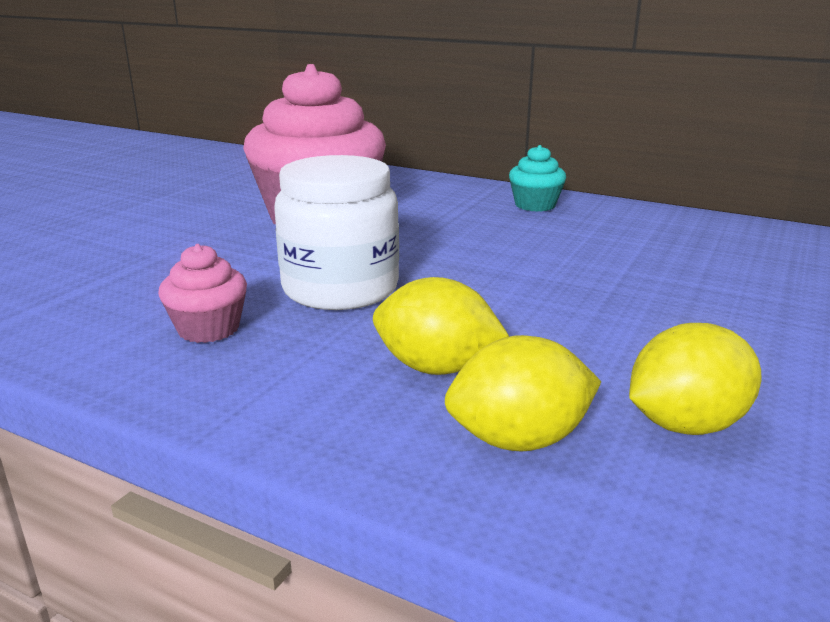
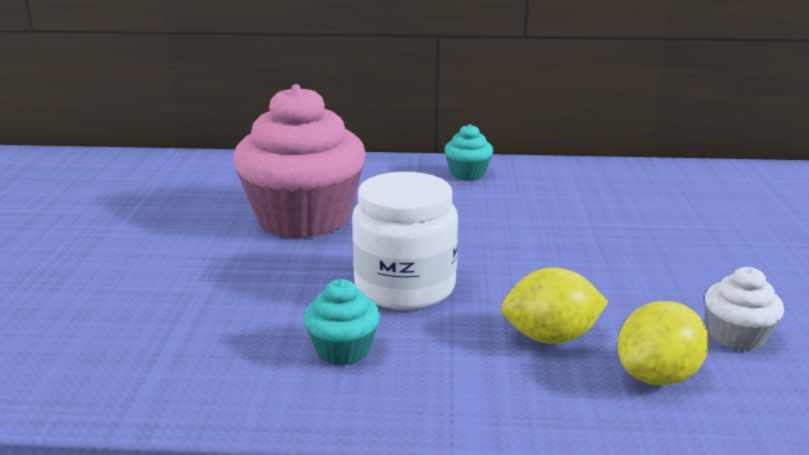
camera: 25 degrees left, 0 degrees up
pink cupcake [158,244,247,343] -> turquoise cupcake [304,279,380,366]
yellow lemon [629,323,762,435] -> white cupcake [705,267,784,351]

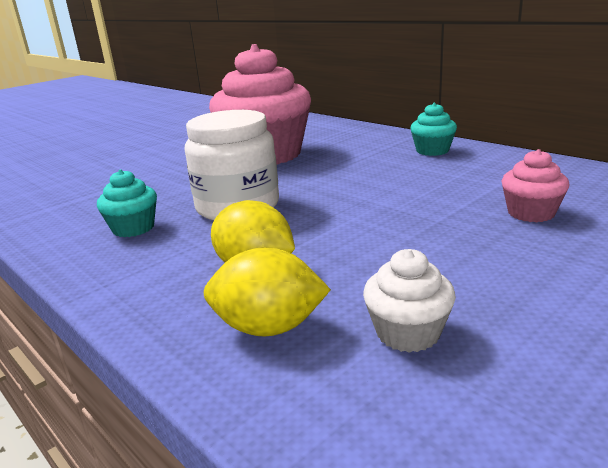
camera: 45 degrees right, 0 degrees up
none -> pink cupcake [502,149,569,222]

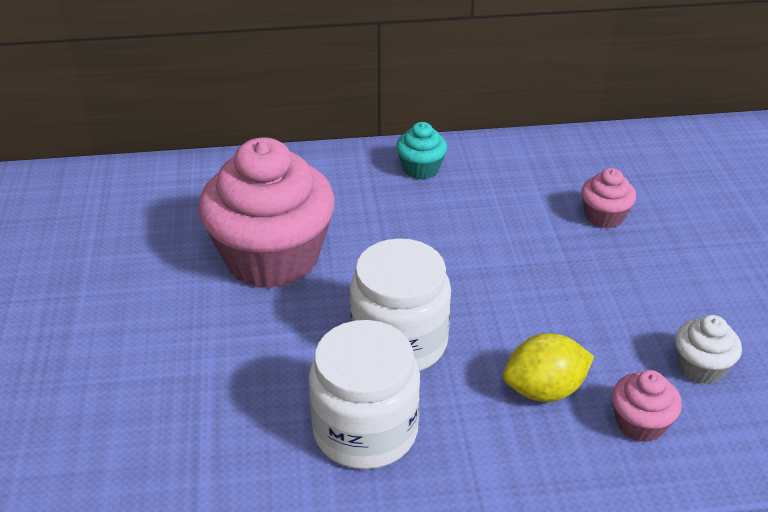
camera: 55 degrees left, 15 degrees up
turquoise cupcake [97,169,157,237] -> white jar [309,320,420,469]
yellow lemon [204,247,331,337] -> pink cupcake [612,370,682,443]

